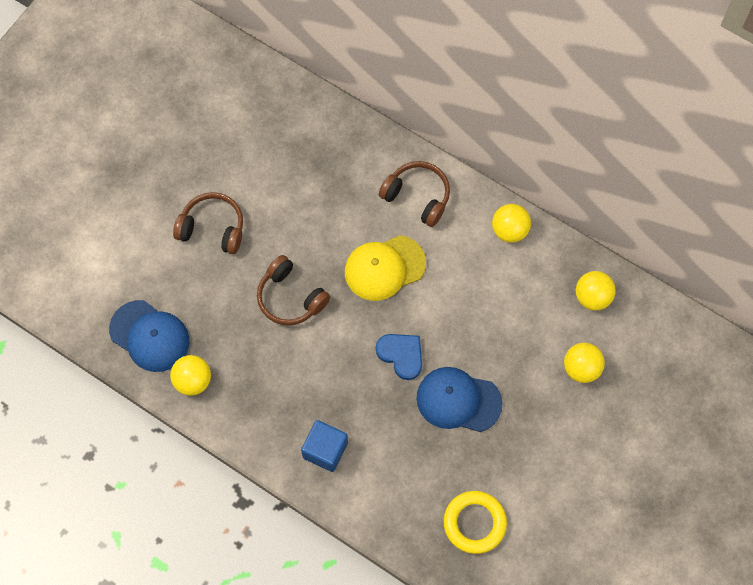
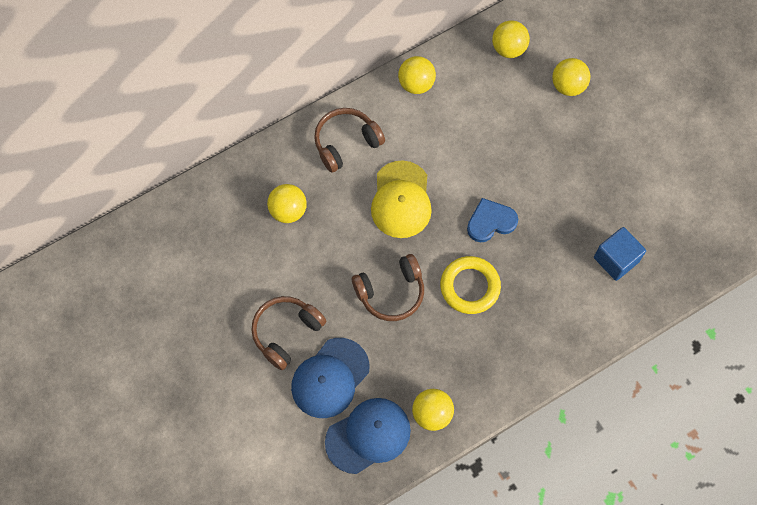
camera: 65 degrees left, 0 degrees up
blue cube [301,420,348,472] -> blue cube moved to [594,227,646,281]
blue cap [416,367,503,432] -> blue cap moved to [291,338,370,418]
yellow ring [443,491,507,554] -> yellow ring moved to [440,256,501,314]
none -> yellow ball [267,184,307,223]

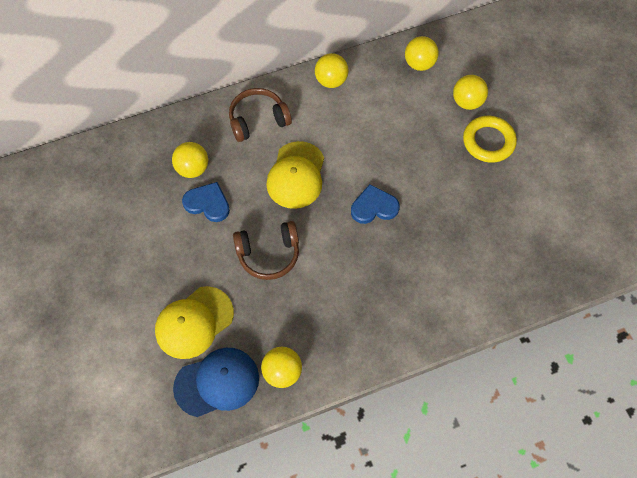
camera: 10 degrees right, 5 degrees down
brown headphones [251,296,326,370] -> none
blue cap [291,338,370,418] -> yellow cap [155,286,234,359]
yellow ring [440,256,501,314] -> yellow ring moved to [463,116,517,163]
blue cube [594,227,646,281] -> none
none -> blue heart [182,182,230,222]

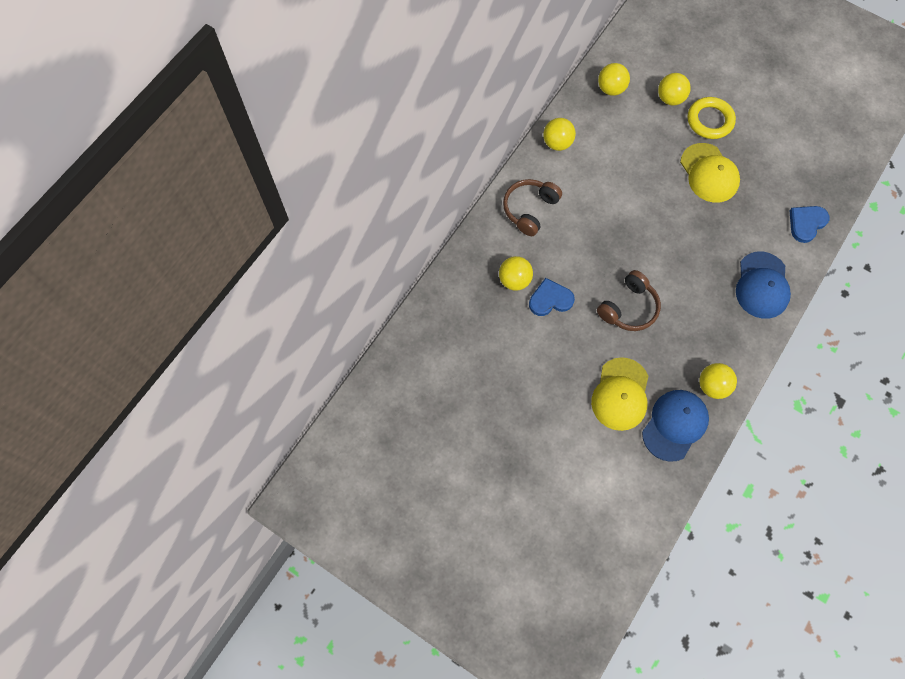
camera: 35 degrees left, 5 degrees up
yellow cap [266,141,324,209] -> yellow cap moved to [680,143,740,203]
blue heart [351,184,400,224] -> blue heart moved to [789,206,830,243]
none -> blue cap [736,252,791,319]

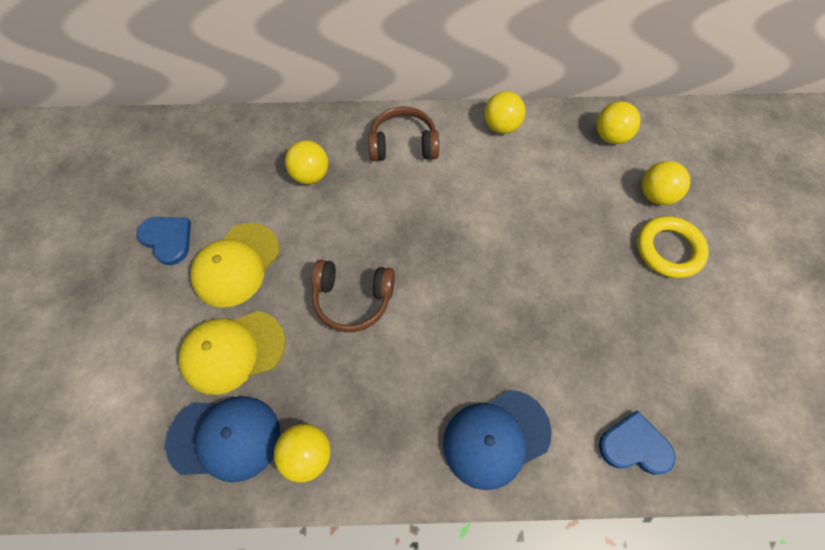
camera: 55 degrees right, 5 degrees down
blue heart [529,278,575,316] -> blue heart moved to [137,217,191,265]
yellow cap [680,143,740,203] -> yellow cap moved to [190,223,280,308]

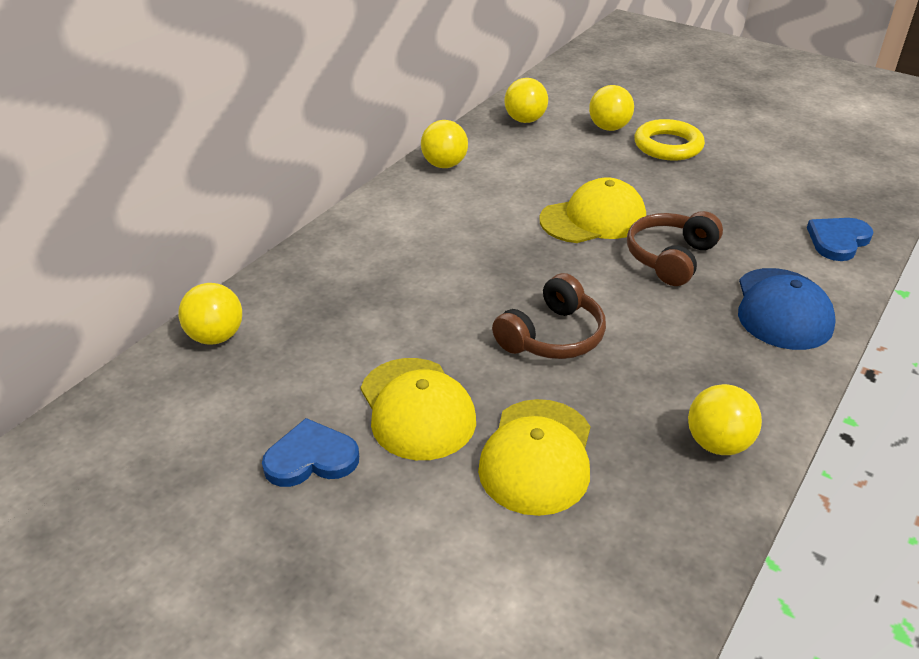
camera: 55 degrees left, 25 degrees down
blue cap [165,396,280,482] -> none
yellow ball [285,140,329,184] -> yellow ball moved to [178,283,242,345]
brown headphones [368,106,439,161] -> brown headphones moved to [627,211,723,286]
none -> yellow cap [539,178,646,243]

